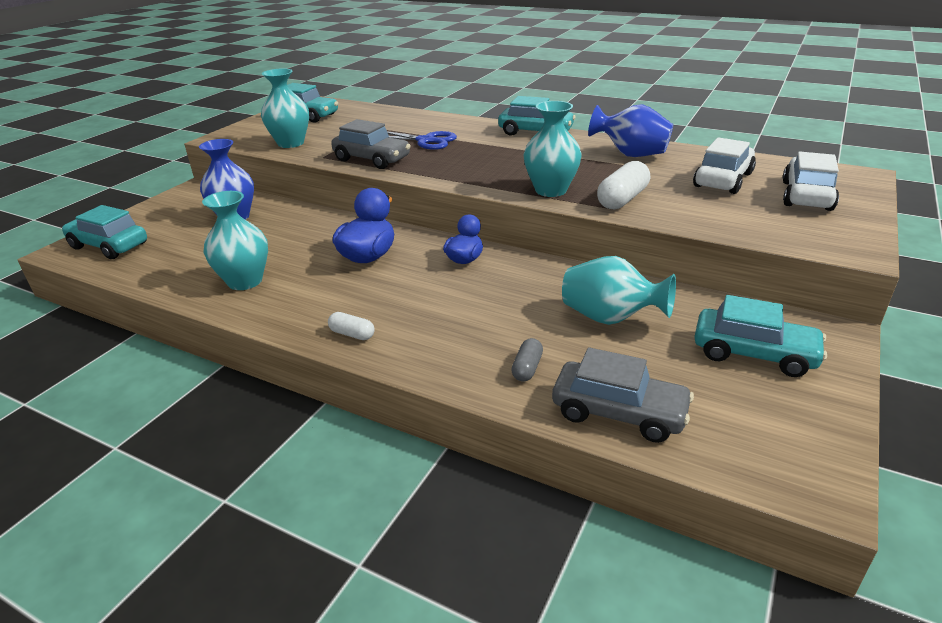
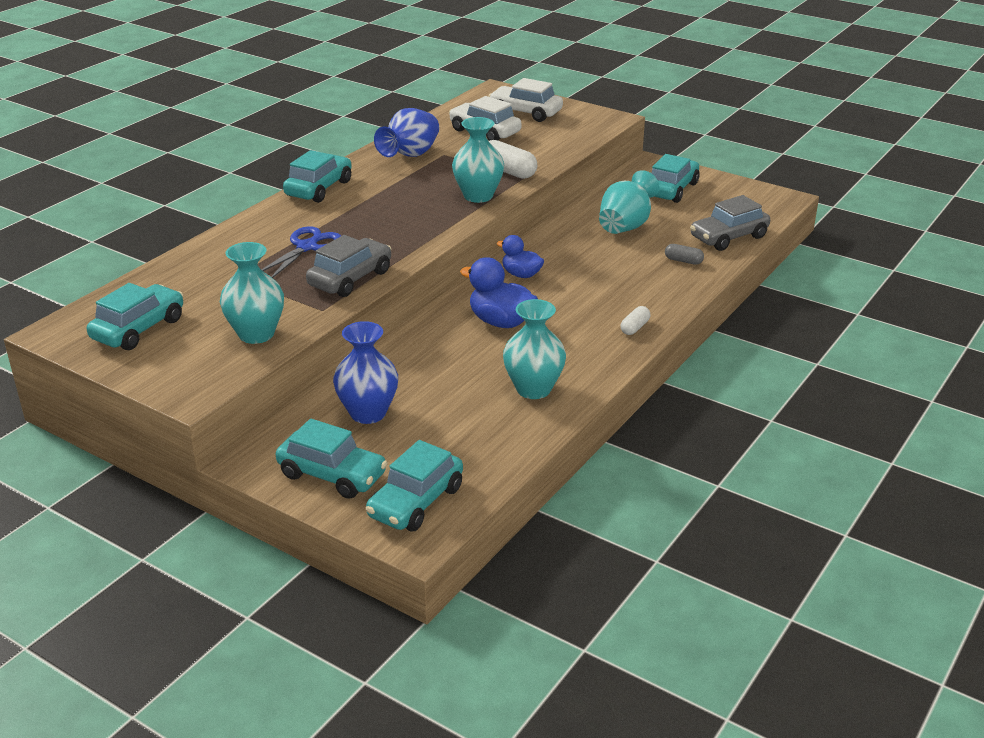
camera: 85 degrees left, 0 degrees up
grey car [552,347,694,443] -> grey car turned 150 degrees counterclockwise [690,195,770,251]
none -> turquoise car [276,419,388,499]

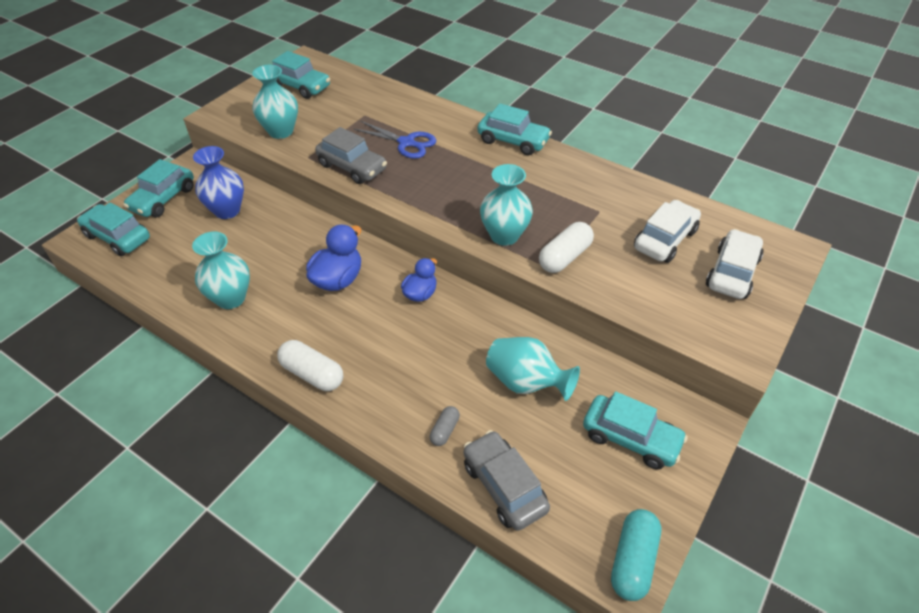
camera: 90 degrees right, 15 degrees up
blue vase [374,108,439,157] -> none
white capsule [621,306,650,335] -> white capsule [277,340,343,391], size x1.78
none -> turquoise capsule [611,509,661,601]

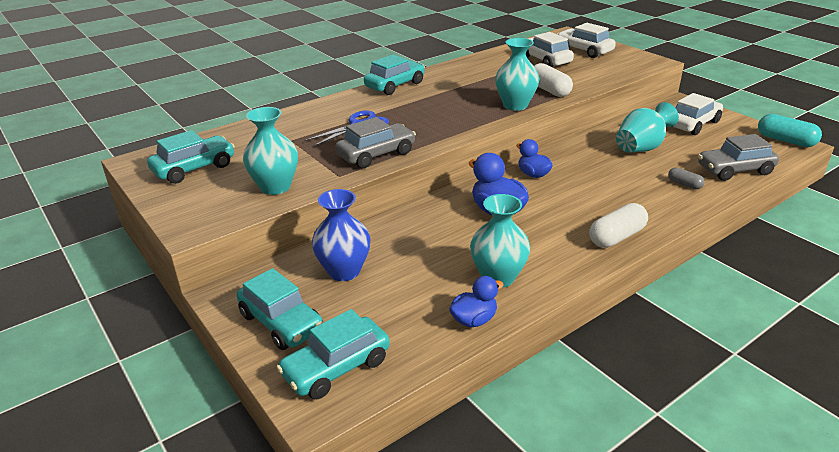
camera: 70 degrees left, 15 degrees down
turquoise car [583,391,688,470] -> white car [672,93,723,135]
none -> blue duck [449,276,504,327]

